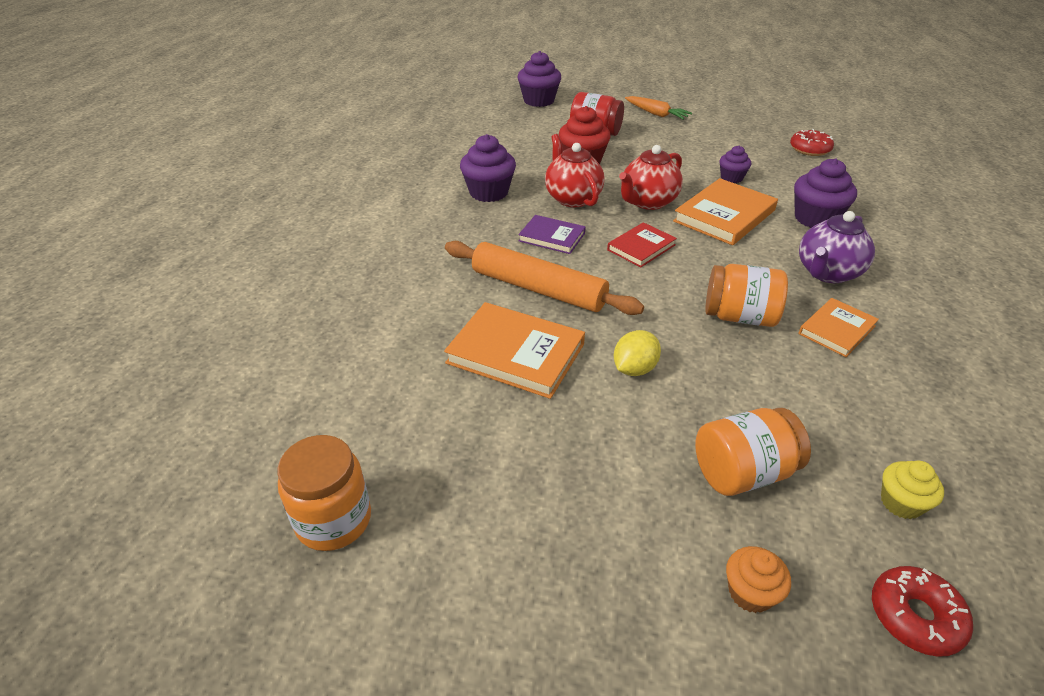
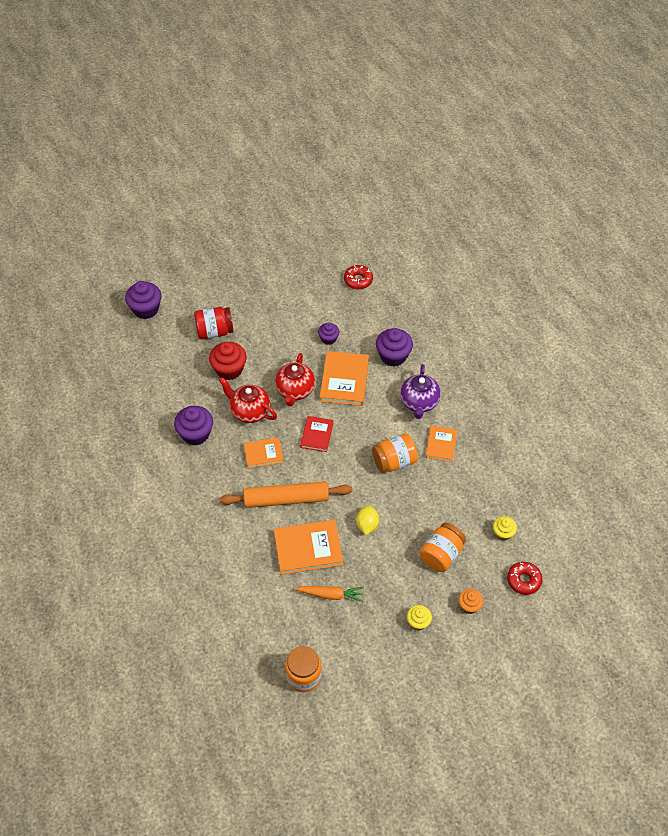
camera: 35 degrees left, 15 degrees up
purple book [518,215,586,254] -> orange book [244,438,283,468]
orange carrot [625,96,692,120] -> orange carrot moved to [295,586,364,602]
none -> yellow cupcake [407,605,432,631]

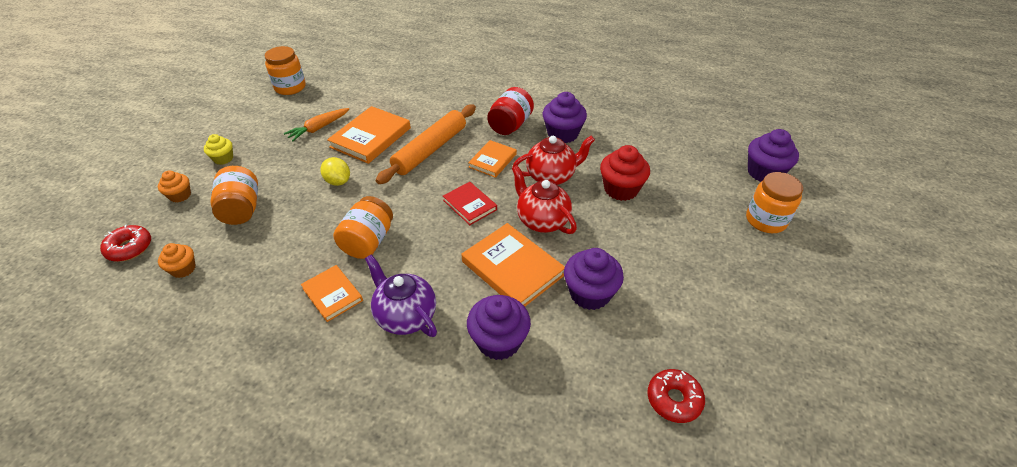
camera: 130 degrees right, 10 degrees down
red jar [194,307,233,339] -> red jar moved to [487,87,534,135]
purple cupcake [318,323,339,345] -> purple cupcake [564,248,624,310], size x1.71
yellow cupcake [493,516,517,541] -> orange cupcake [158,243,195,278]
none -> orange jar [746,172,803,233]

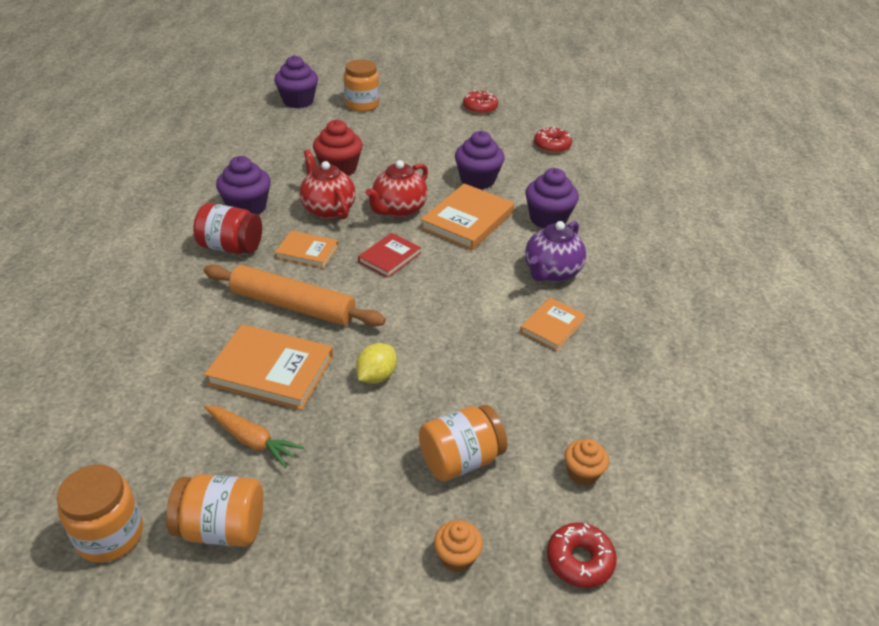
camera: 105 degrees left, 5 degrees down
yellow cupcake [204,134,233,165] -> none
orange jar [333,196,393,259] -> orange jar moved to [166,474,263,547]
none -> red donut [463,90,498,114]

